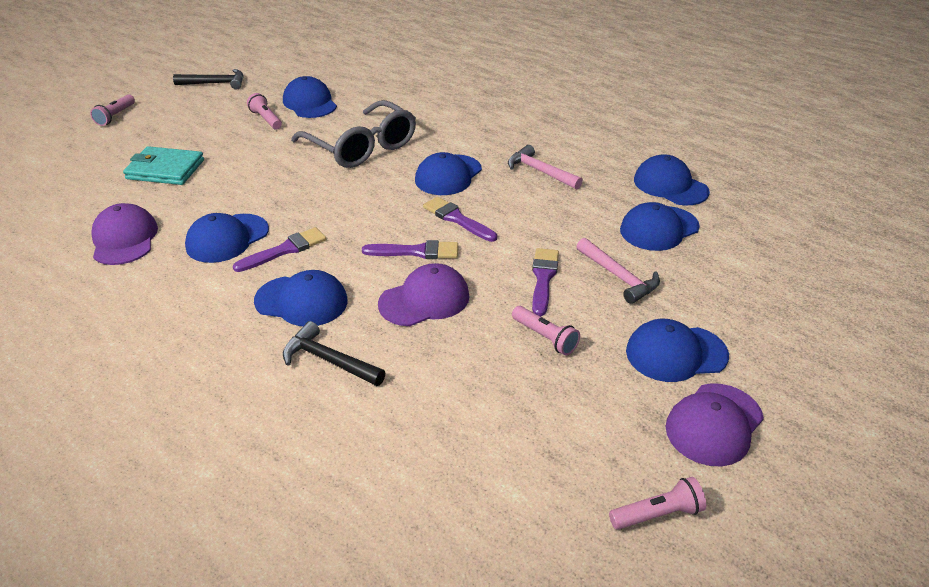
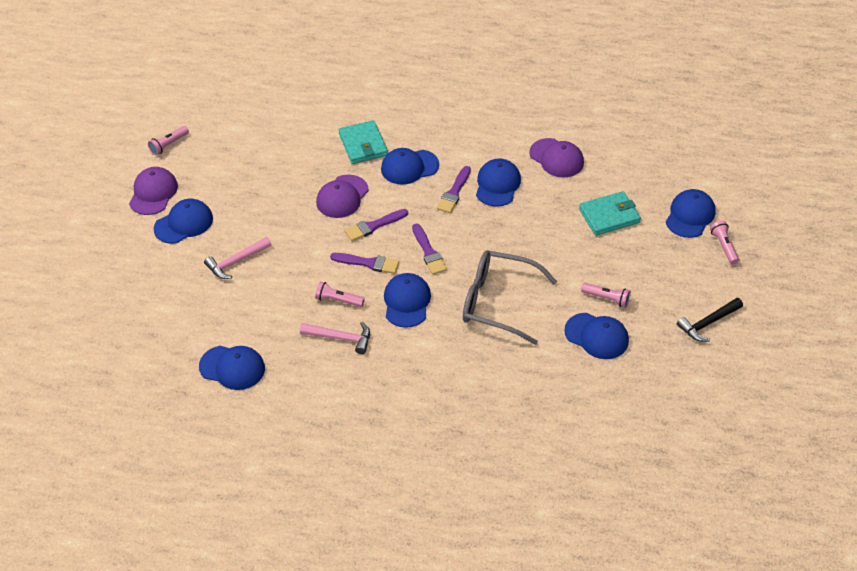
camera: 150 degrees right, 10 degrees up
black hammer [283,321,386,386] -> turquoise wallet [339,120,388,164]
pink flashlight [512,306,580,355] -> pink flashlight moved to [315,282,365,307]
purple brush [532,248,559,316] -> purple brush moved to [412,224,447,275]
pink hammer [576,238,660,304] -> pink hammer turned 60 degrees counterclockwise [204,237,272,279]
blue cap [620,202,700,251] -> blue cap moved to [666,189,716,238]

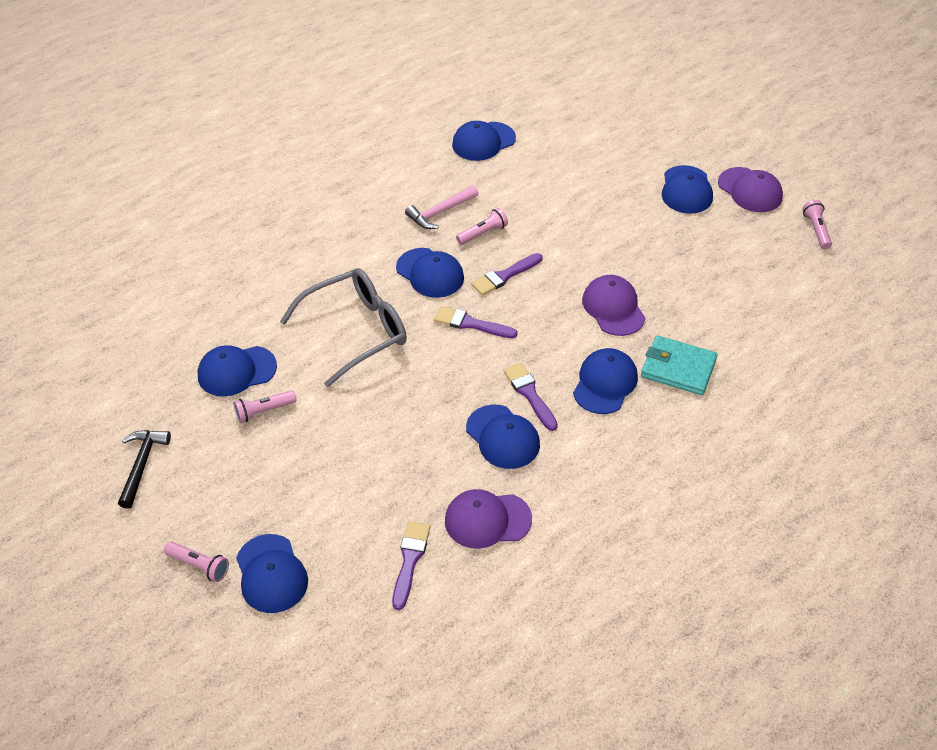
camera: 130 degrees right, 0 degrees up
pink hammer [204,237,272,279] -> none
purple brush [345,209,408,241] -> purple brush moved to [392,521,430,610]
turquoise wallet [579,191,641,236] -> none

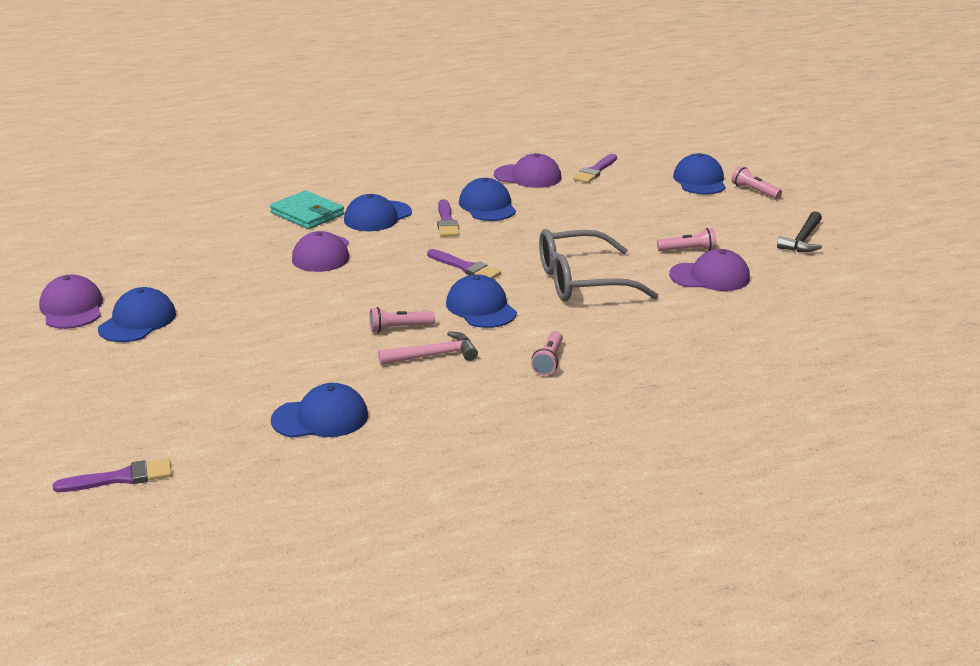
camera: 160 degrees left, 20 degrees down
blue cap [197,345,277,397] -> purple cap [669,249,750,291]
purple brush [471,253,542,296] -> purple brush moved to [53,458,172,492]
pink flashlight [803,200,832,249] -> pink flashlight moved to [531,331,563,376]

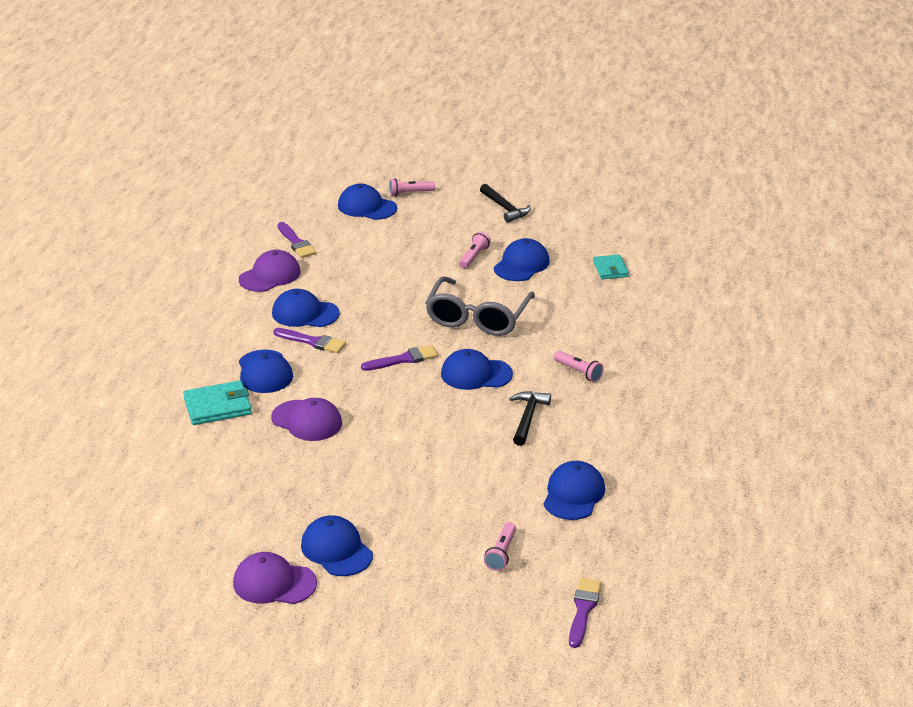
camera: 60 degrees left, 5 degrees up
pink flashlight [369,307,435,333] -> pink flashlight moved to [484,522,516,571]
pink hammer [378,331,478,365] -> black hammer [509,391,551,446]
purple cap [669,249,750,291] -> blue cap [494,238,550,281]
none -> turquoise wallet [593,254,629,279]

